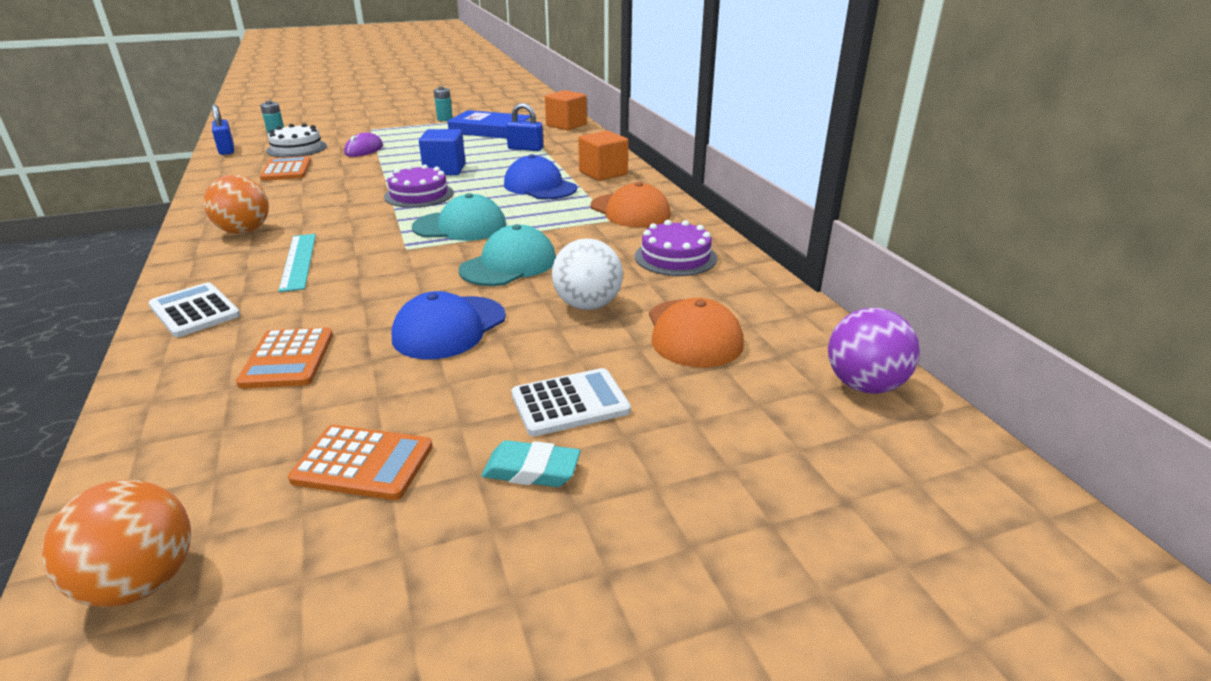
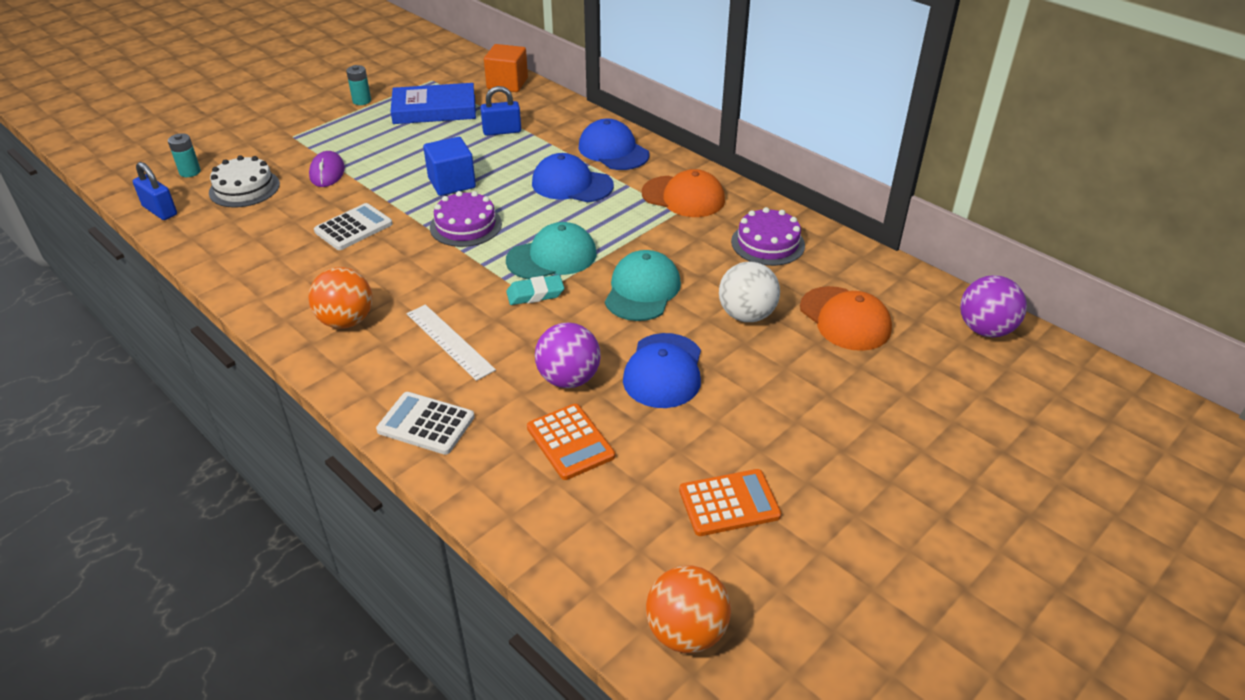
camera: 25 degrees left, 10 degrees up
orange calculator [260,156,311,181] -> none
turquoise ruler [278,234,316,292] -> white ruler [407,305,496,381]
turquoise eraser [482,440,581,487] -> turquoise eraser moved to [506,275,564,305]
white calculator [511,368,631,436] -> white calculator moved to [314,203,393,250]
orange cube [578,131,628,181] -> blue cap [579,119,650,170]
none -> purple ball [535,322,601,388]

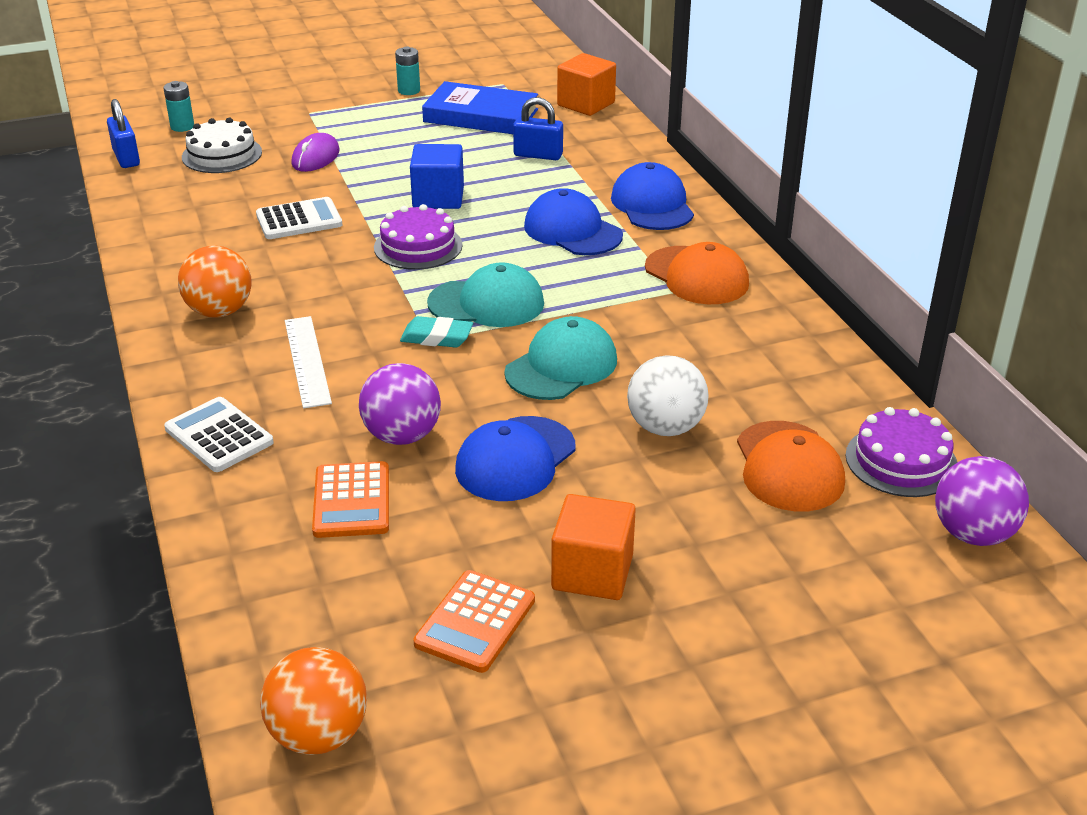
camera: 25 degrees right, 5 degrees down
orange calculator [679,469,781,536] -> orange calculator turned 105 degrees clockwise [413,570,535,673]
purple cake [731,207,805,266] -> purple cake moved to [846,407,958,497]
none -> orange cube [551,494,636,600]

